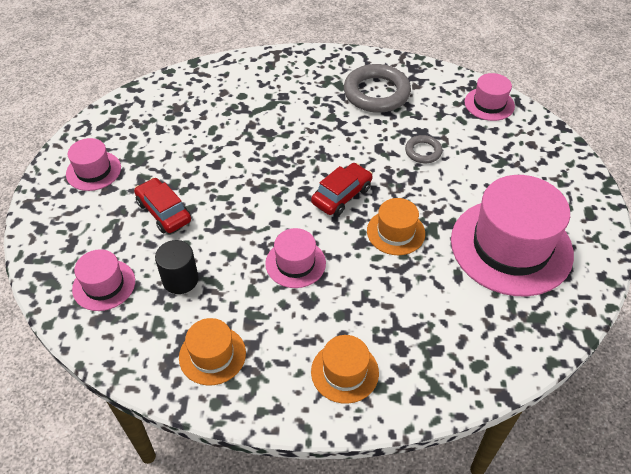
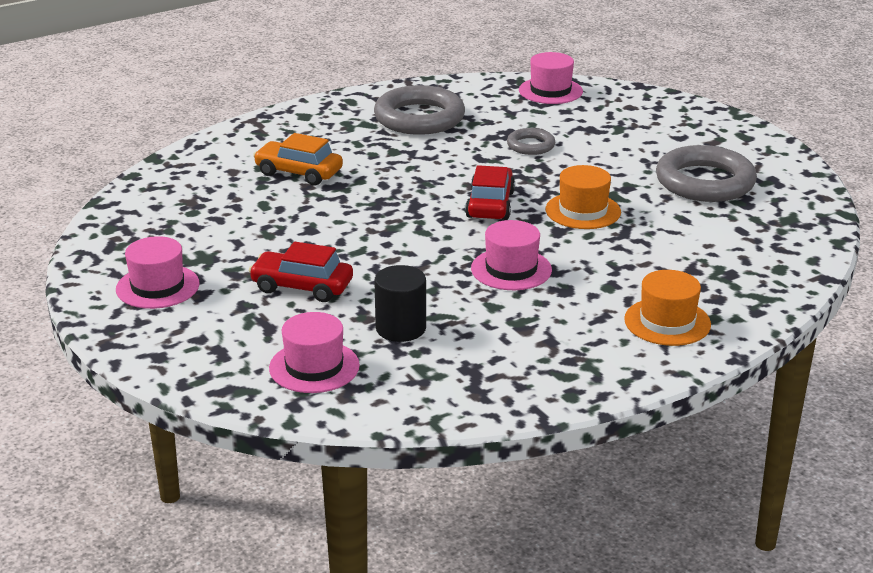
camera: 35 degrees left, 20 degrees down
orange hat [179,318,246,386] -> none
pink hat [451,175,574,296] -> grey ring [656,145,757,202]
none -> orange car [253,133,343,185]

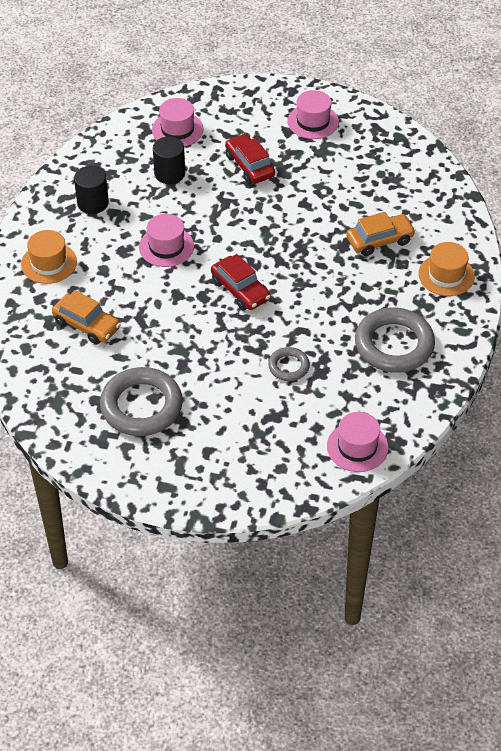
camera: 135 degrees right, 20 degrees up
red car [248,242,353,302] -> red car turned 90 degrees counterclockwise [225,134,275,184]
orange hat [546,165,621,229] -> orange hat moved to [419,242,475,296]
none -> orange car [52,290,121,344]
none -> black cylinder [74,166,109,214]

